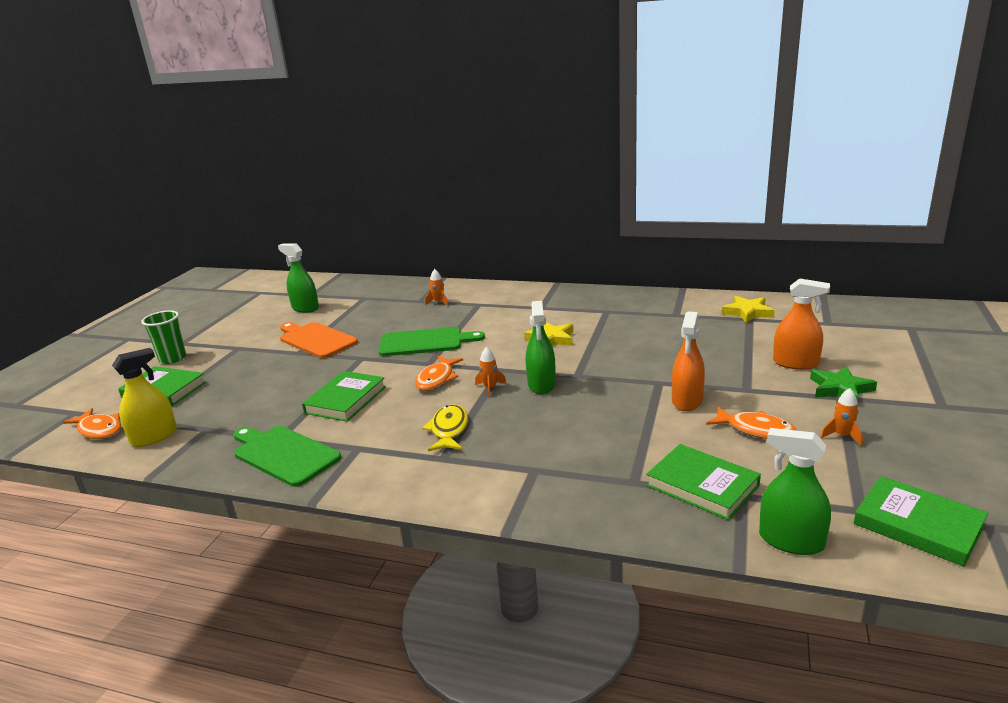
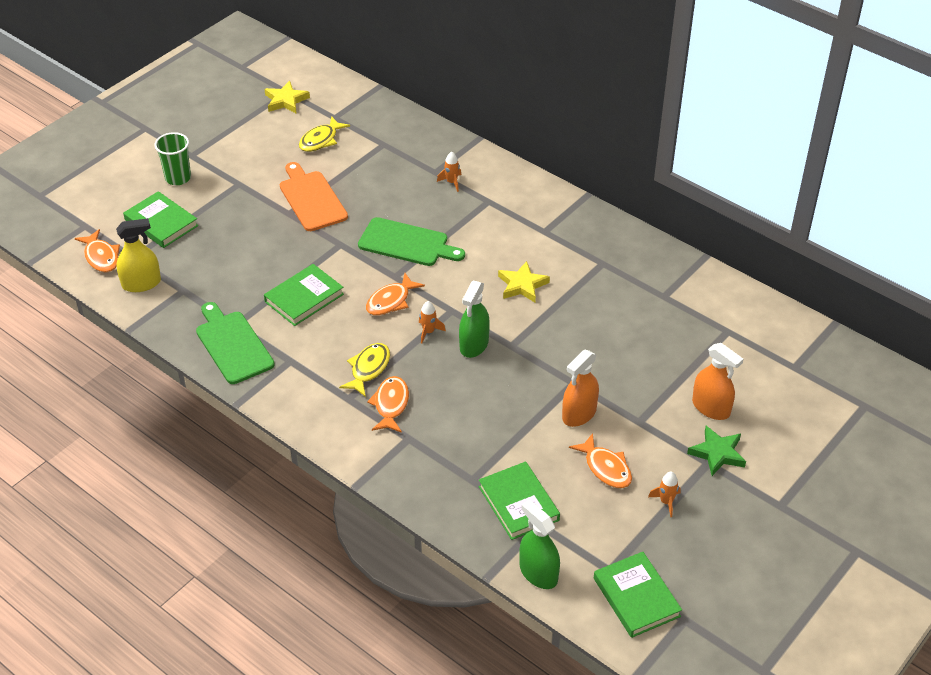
camera: 20 degrees right, 20 degrees up
green spray bottle [278,243,319,313] -> yellow fish [299,116,350,152]
yellow star [722,296,775,323] -> yellow star moved to [264,81,310,113]
none -> orange fish [367,376,409,433]

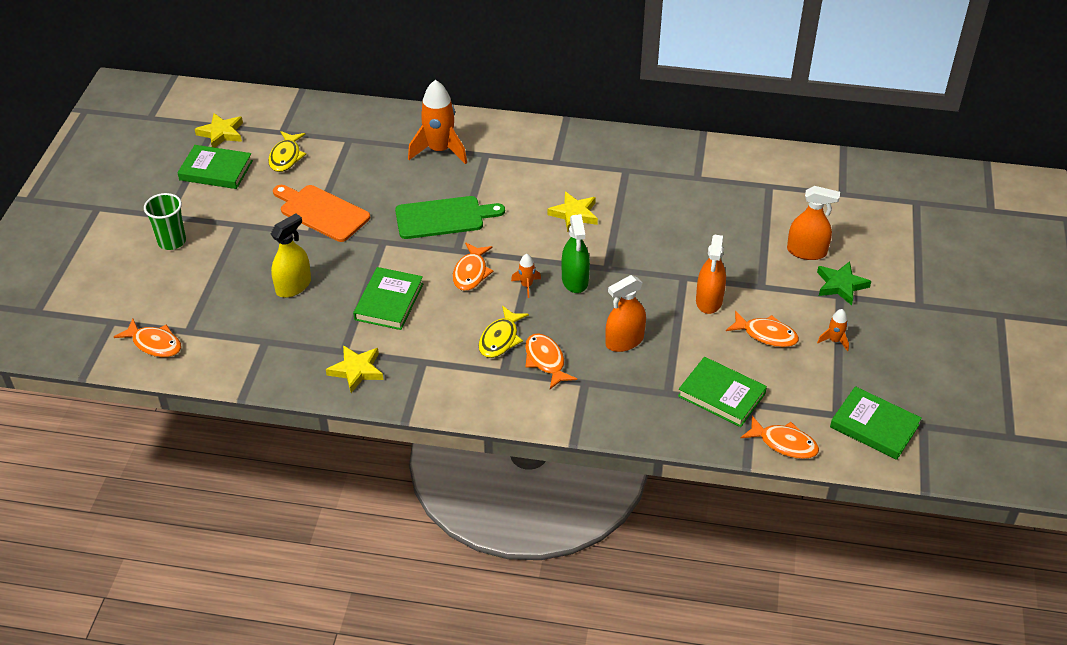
camera: 30 degrees left, 0 degrees up
yellow spray bottle [116,218,161,292] -> yellow spray bottle moved to [271,213,311,298]
green book [123,191,198,248] -> green book moved to [177,145,253,189]
green cutting board [196,302,275,384] -> yellow star [326,345,383,393]
yellow fish [339,343,390,397] -> yellow fish turned 150 degrees counterclockwise [479,306,529,358]
orange rocket [437,152,461,192] -> orange rocket [408,80,467,164], size x2.17
green spray bottle [519,500,560,589] -> orange fish [741,416,819,459]
none -> orange spray bottle [605,275,646,352]

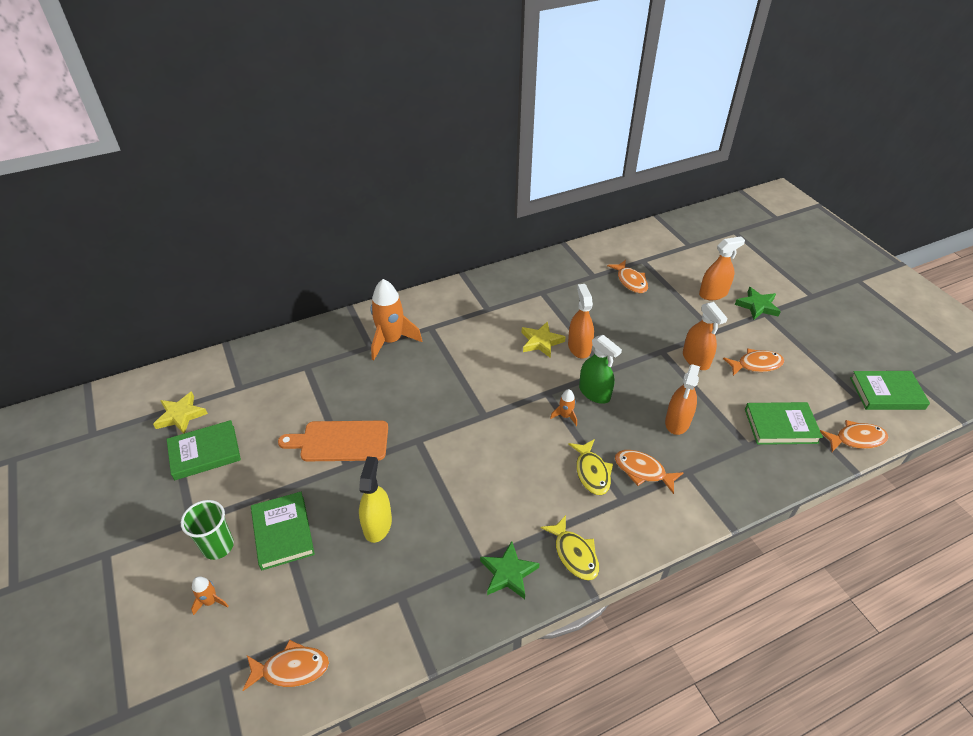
camera: 35 degrees left, 0 degrees up
yellow fish [268,131,306,172] -> yellow fish moved to [540,515,599,581]
yellow star [326,345,383,393] -> green star [480,541,540,599]
green book [353,267,423,330] -> green book moved to [251,492,315,570]
green cutting board [395,196,505,239] -> none
orange fish [452,243,494,291] -> orange fish moved to [607,260,648,293]
orange rocket [817,309,849,352] -> orange rocket moved to [191,576,229,615]
none -> orange spray bottle [568,284,594,358]

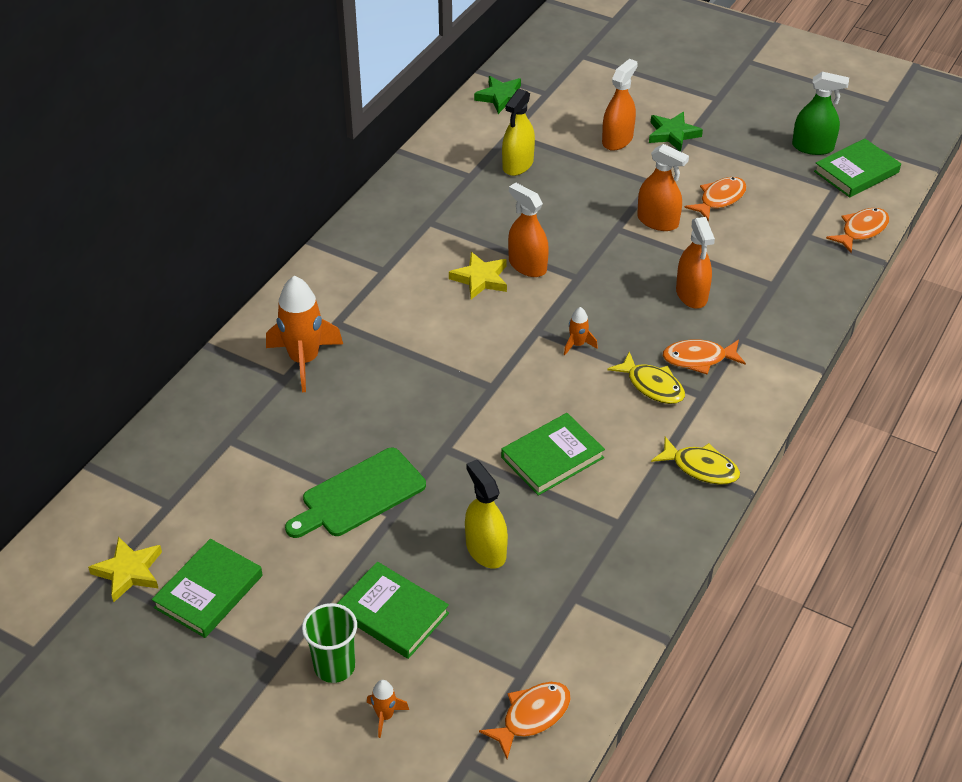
camera: 35 degrees left, 0 degrees up
orange cutting board [278,421,388,461] -> green cutting board [285,448,426,538]
green star [480,541,540,599] -> green star moved to [474,76,521,114]
green spray bottle [579,335,622,404] -> green spray bottle moved to [792,72,849,155]
orange fish [607,260,648,293] -> yellow spray bottle [502,89,535,176]
green book [745,402,823,445] -> green book moved to [501,413,605,496]

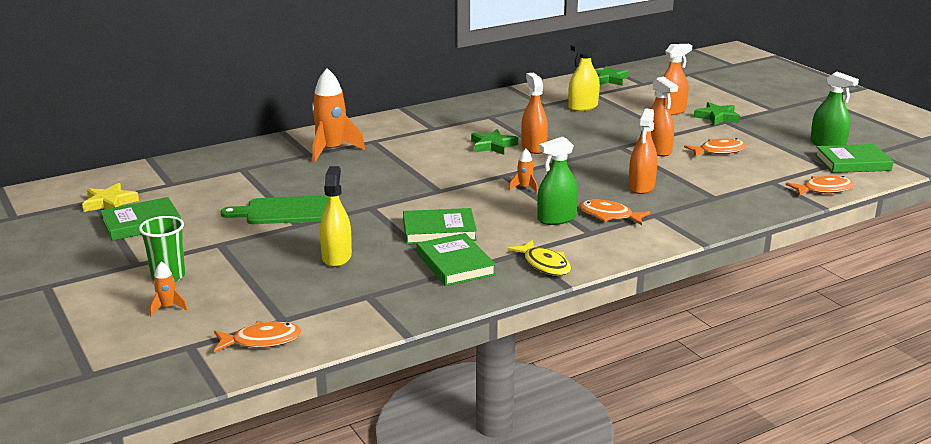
camera: 30 degrees right, 20 degrees down
green book [337,562,449,659] -> green book moved to [417,233,496,286]
yellow star [449,252,507,299] -> green star [471,129,518,155]
yellow fish [607,351,685,404] -> green spray bottle [537,137,578,225]

